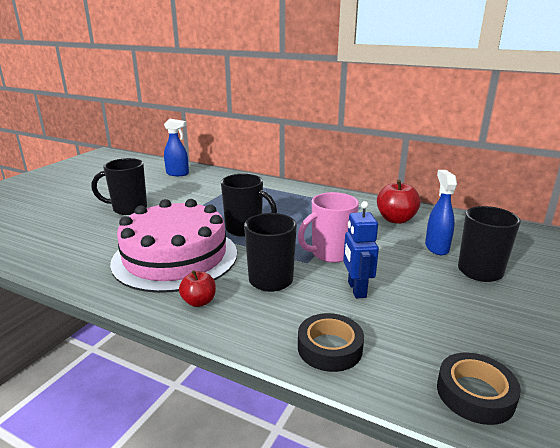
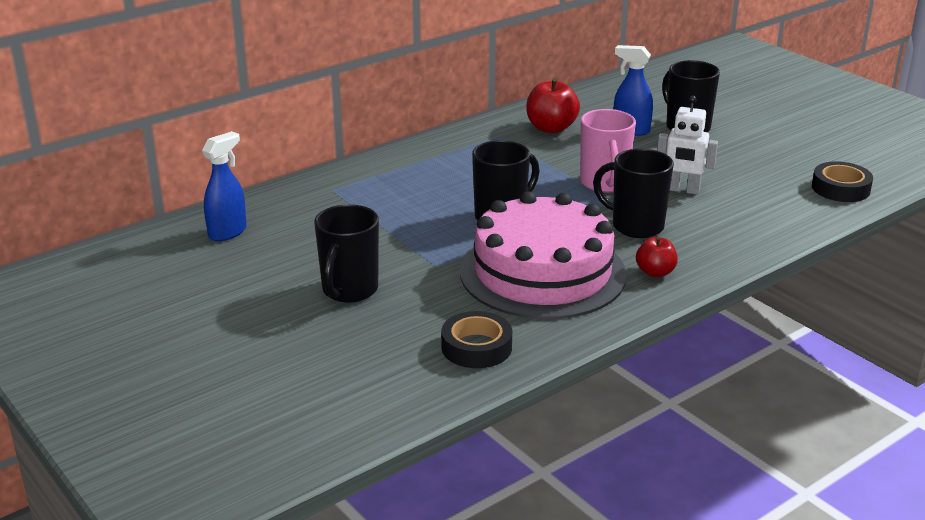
camera: 65 degrees left, 5 degrees up
black tape [298,313,364,372] -> black tape moved to [441,311,512,368]
blue robot [343,201,379,299] -> white robot [657,96,718,195]

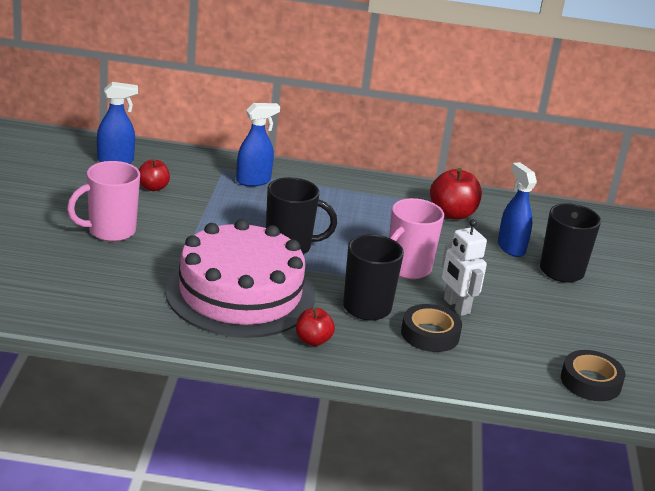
camera: 40 degrees right, 0 degrees up
black mug [314,204,379,303] -> pink mug [67,161,140,242]
black tape [441,311,512,368] -> black tape moved to [401,304,462,352]
none -> red apple [139,159,170,191]
none -> blue spray bottle [236,103,280,186]

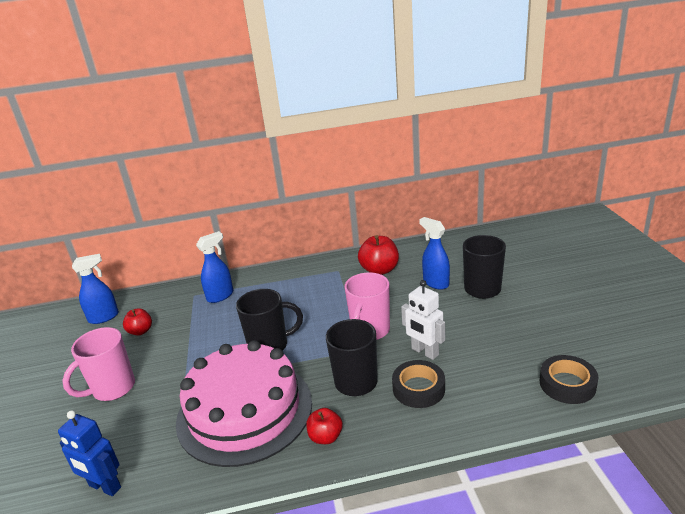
camera: 10 degrees left, 0 degrees up
none -> blue robot [58,410,121,496]

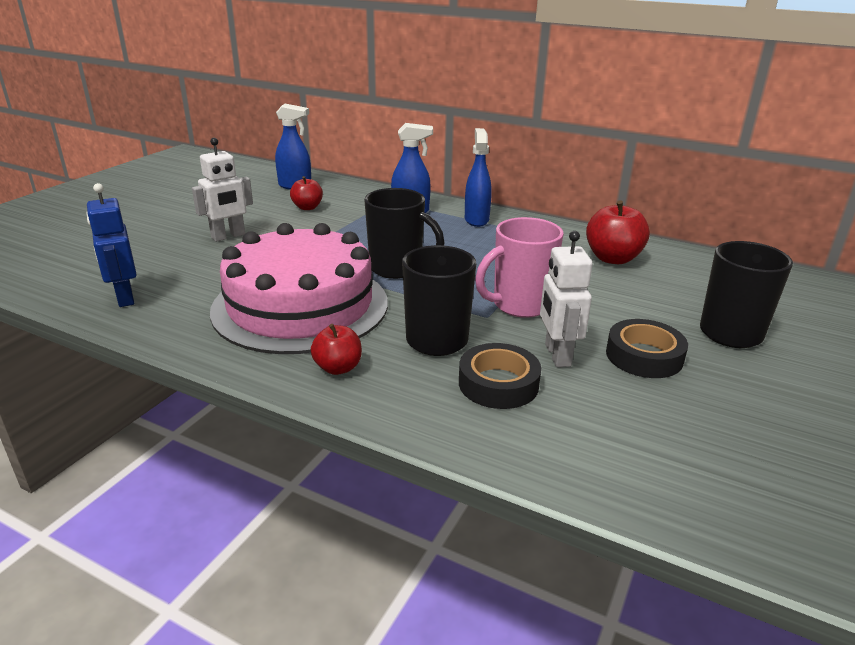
camera: 35 degrees right, 0 degrees up
pink mug [62,327,135,401] -> white robot [192,138,253,242]
blue spray bottle [419,217,450,290] -> blue spray bottle moved to [465,128,492,227]
black tape [540,355,598,404] -> black tape moved to [606,319,688,378]

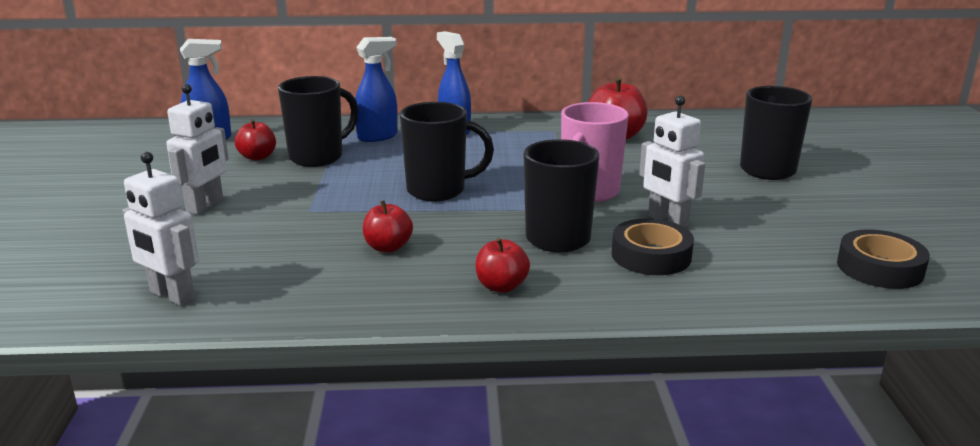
camera: 30 degrees left, 5 degrees down
blue robot [86,183,136,307] -> white robot [122,152,199,306]
pink cake [210,223,388,354] -> red apple [363,200,413,253]
black tape [606,319,688,378] -> black tape moved to [837,229,930,289]
none -> black mug [278,76,359,167]

